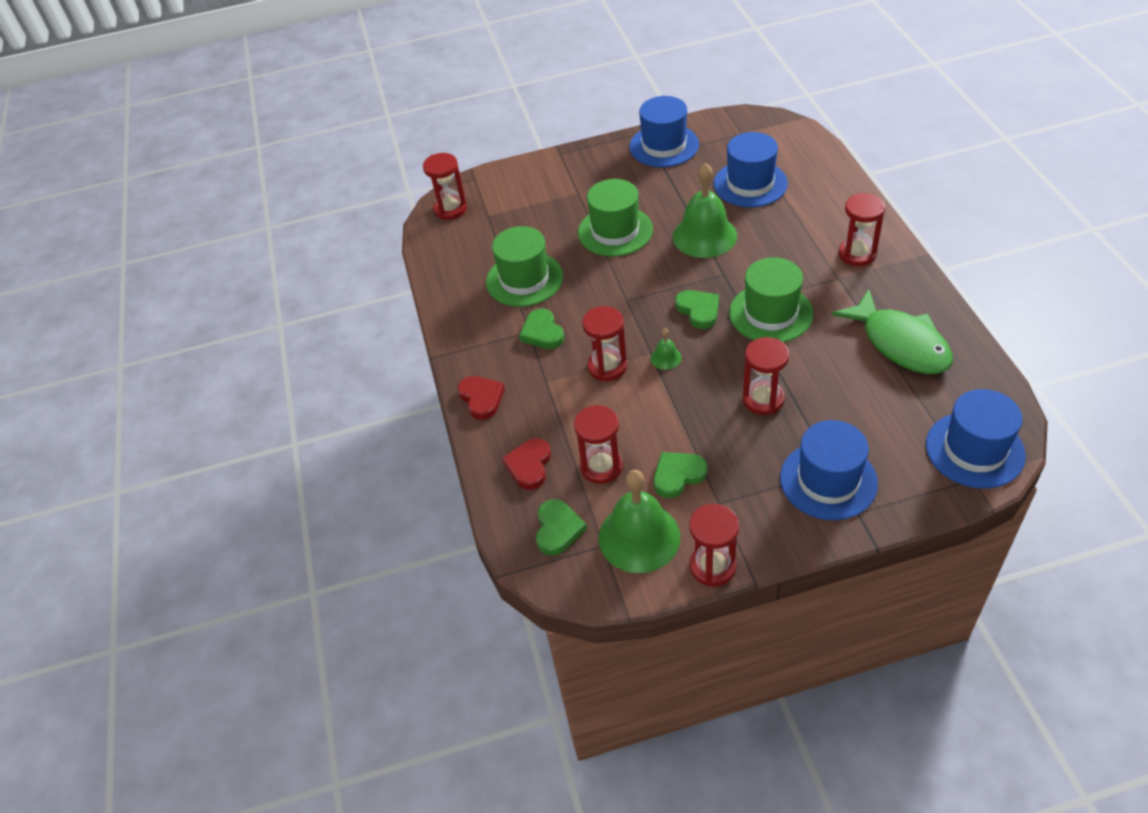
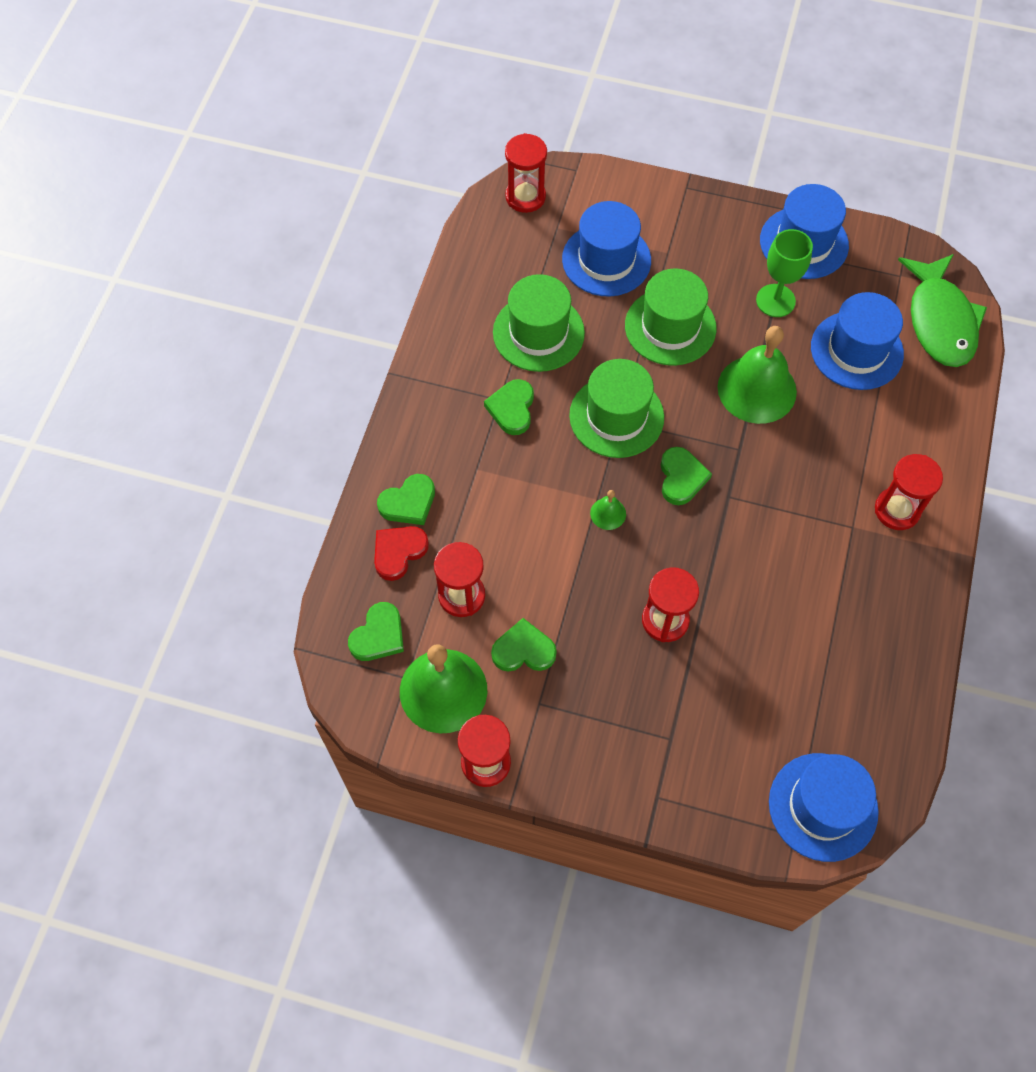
camera: 25 degrees right, 15 degrees up
red heart [458,376,505,420] -> none
red hourglass [582,306,627,381] -> none
green hat [729,257,813,342] -> green hat moved to [569,359,664,458]
blue hat [780,420,878,520] -> blue hat moved to [562,201,651,297]
green fish [831,289,953,374] -> green fish moved to [898,254,987,367]
none -> green heart [377,474,435,525]
none -> green goblet [756,229,813,317]

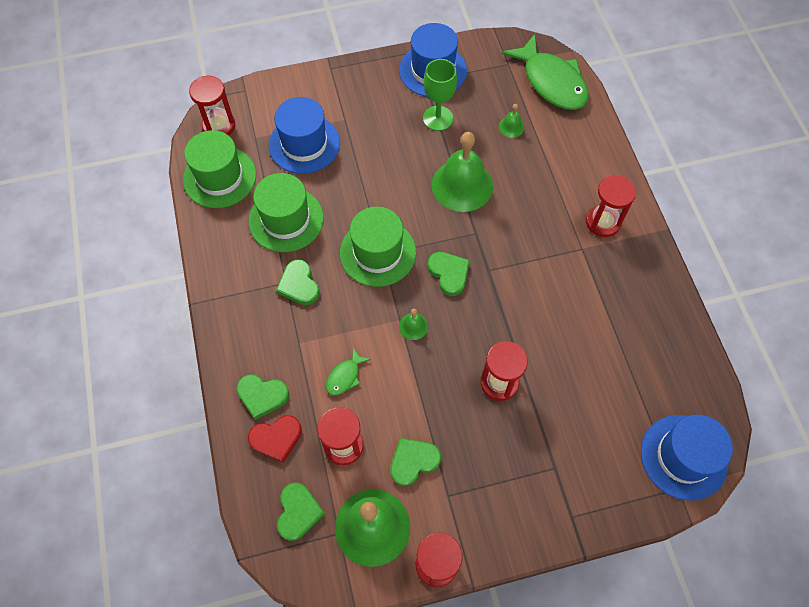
camera: 30 degrees left, 0 degrees up
red heart [374,526,429,581] -> red heart turned 120 degrees counterclockwise [248,415,302,463]
green heart [377,474,435,525] -> green heart turned 75 degrees clockwise [236,374,289,420]
green hat [625,268,717,366] -> green hat moved to [183,130,256,208]
blue hat [811,292,904,390] -> green bell [499,104,524,138]
none -> green fish [326,347,371,395]

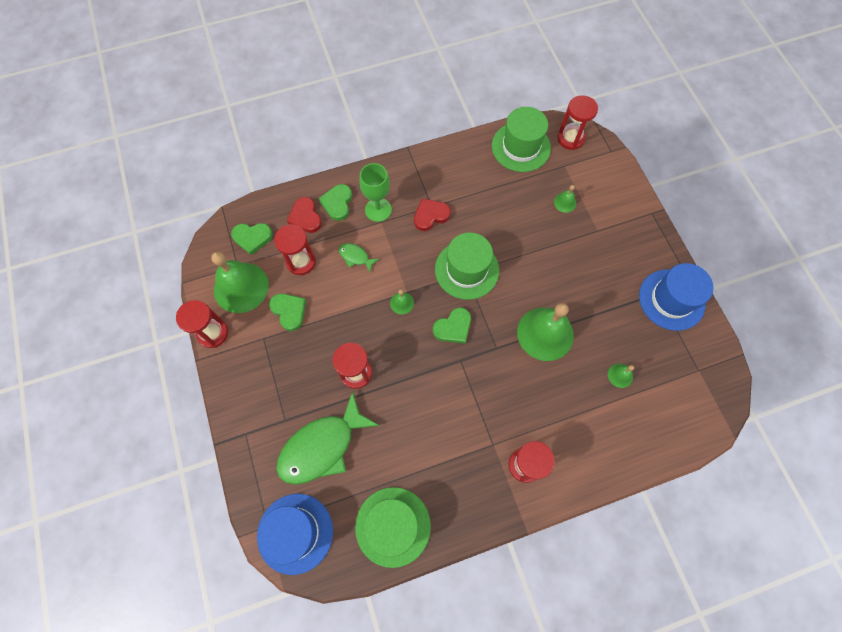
camera: 85 degrees right, 5 degrees up
green hat [248,173,324,252] -> green hat moved to [355,487,431,568]
blue hat [269,97,340,174] -> green bell [554,185,576,213]
green heart [276,259,320,305] -> red heart [414,198,451,231]
green goblet [423,59,457,131] -> green goblet moved to [359,163,392,222]
green fish [502,34,589,110] -> green fish moved to [276,392,380,485]

